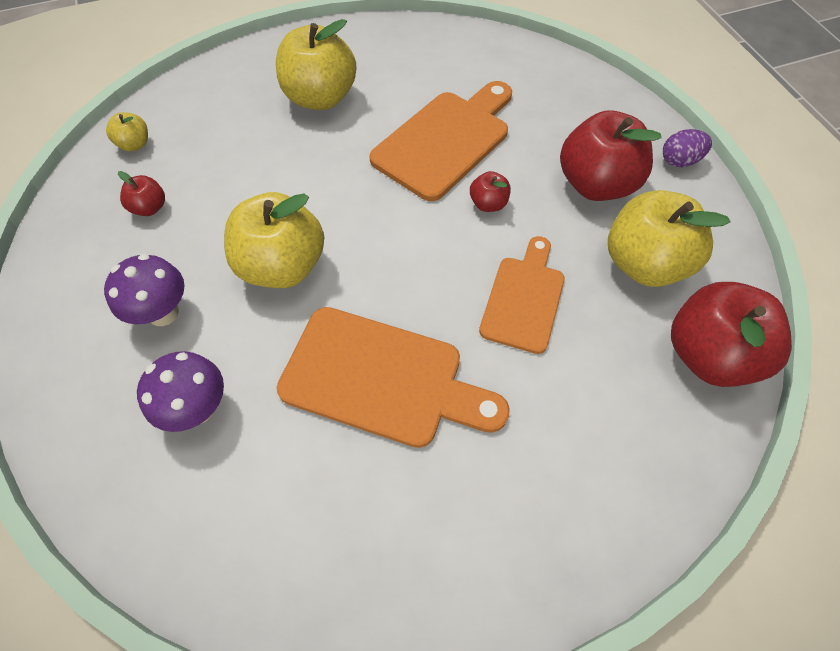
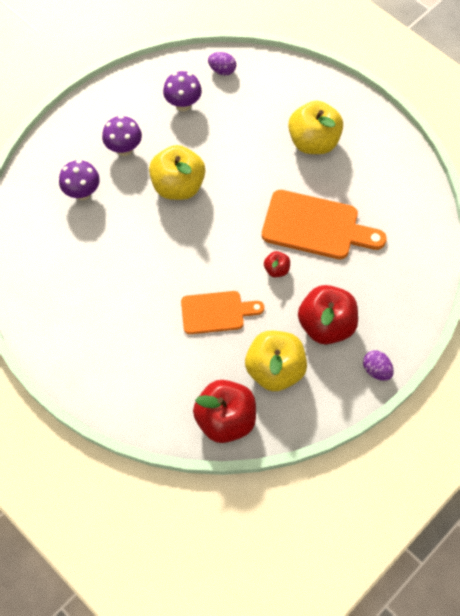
camera: 65 degrees right, 5 degrees up
yellow apple [106,112,148,151] -> purple egg [208,52,236,76]
red apple [118,171,165,216] -> purple mushroom [163,71,202,111]
orange cutting board [277,307,510,448] -> none

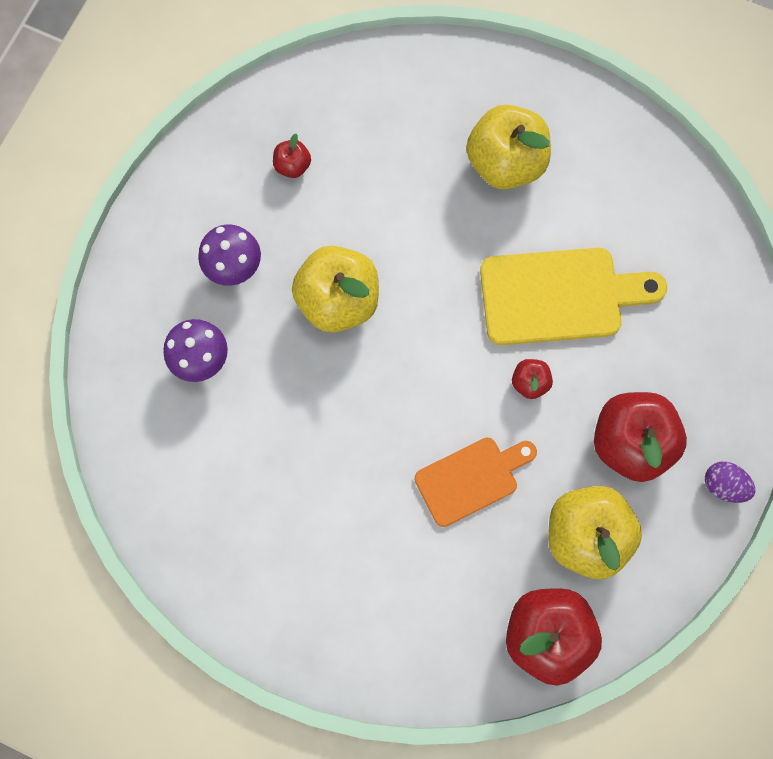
camera: 20 degrees left, 10 degrees up
purple mushroom [163,71,202,111] -> red apple [273,134,311,178]
purple egg [208,52,236,76] -> none
orange cutting board [262,190,387,259] -> yellow cutting board [480,248,667,345]

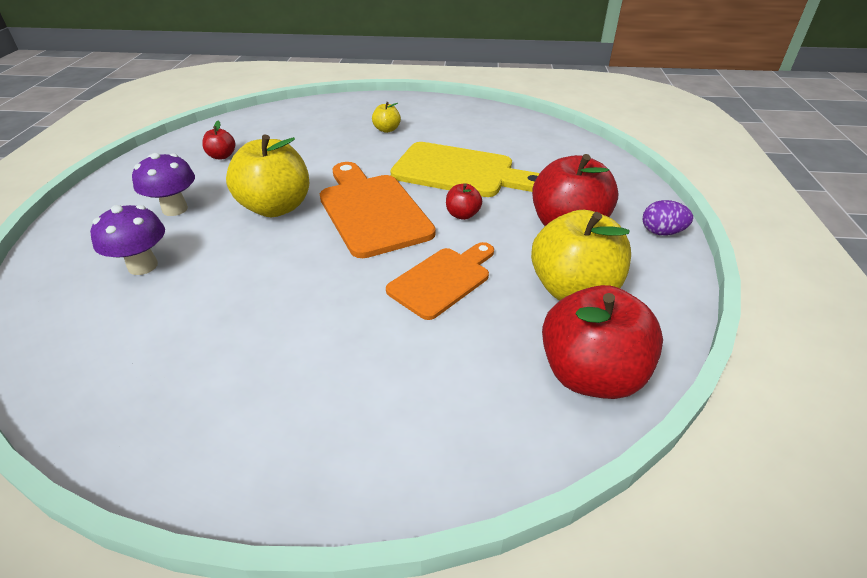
camera: 20 degrees left, 35 degrees down
yellow apple [466,105,551,189] -> yellow apple [372,102,401,133], size x0.46
yellow cutting board [480,248,667,345] -> yellow cutting board turned 45 degrees clockwise [390,142,540,197]
none -> orange cutting board [320,162,436,258]

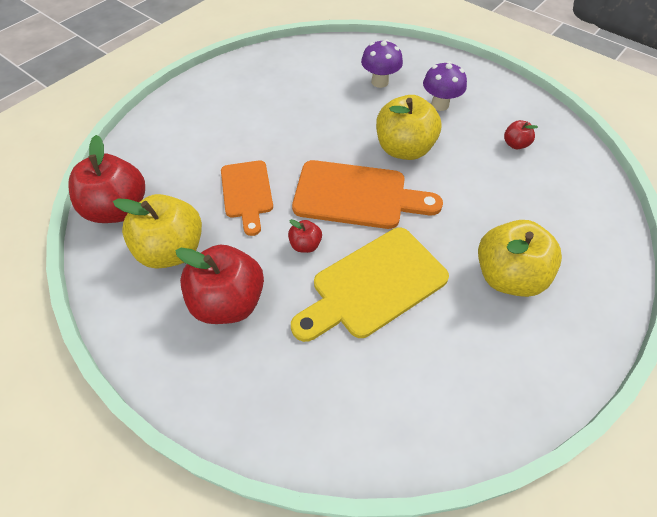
camera: 125 degrees right, 15 degrees up
yellow apple [372,102,401,133] -> yellow apple [478,220,562,297], size x2.16
purple egg [643,200,693,235] -> none

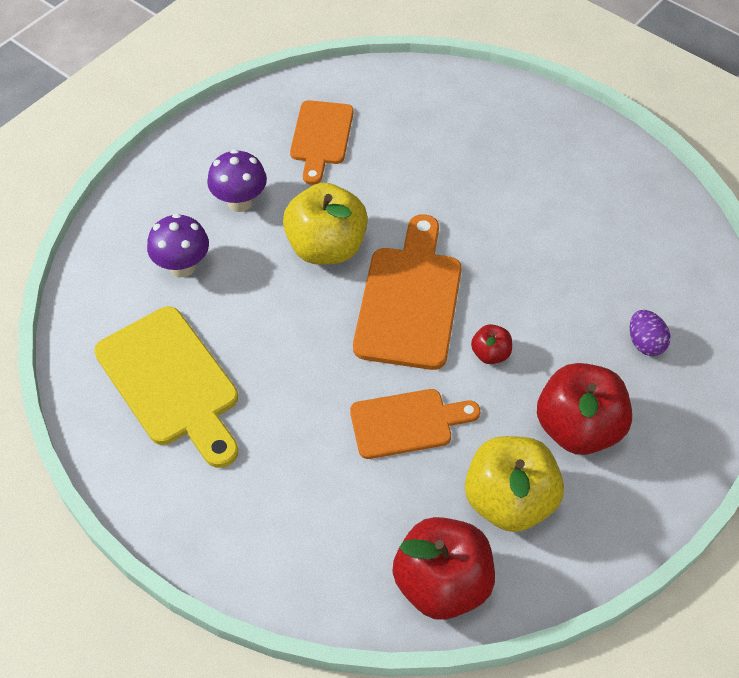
camera: 90 degrees left, 0 degrees up
yellow cutting board [291,228,449,342] -> yellow cutting board moved to [94,306,238,468]
yellow apple [478,220,562,297] -> none
red apple [504,120,538,149] -> orange cutting board [290,100,354,185]
none -> purple egg [630,310,670,356]

